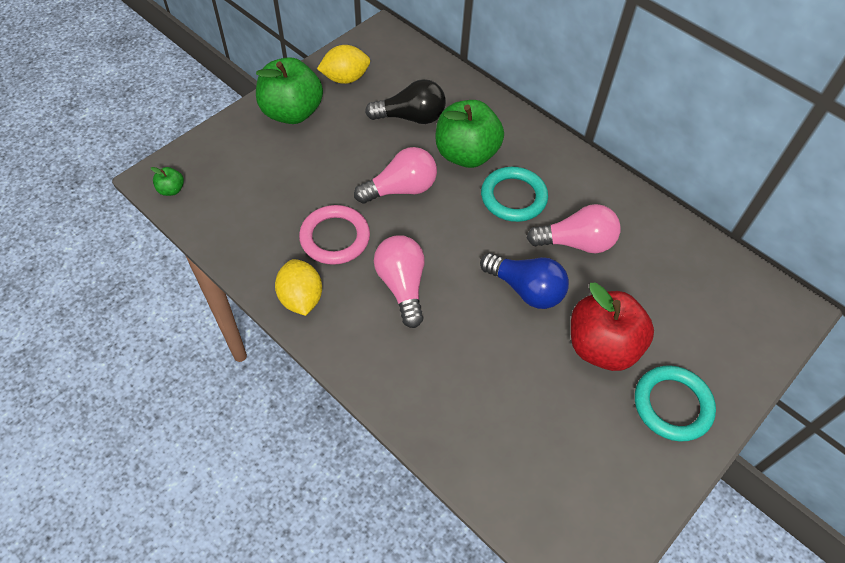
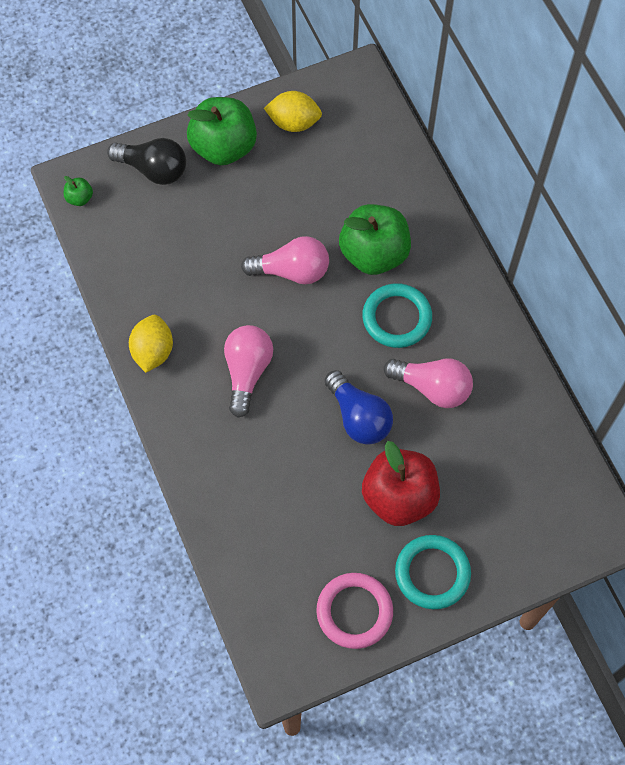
camera: 25 degrees right, 10 degrees up
pink ring [299,205,370,265] -> pink ring moved to [316,573,393,649]
black light bulb [365,79,446,124] -> black light bulb moved to [107,138,186,185]

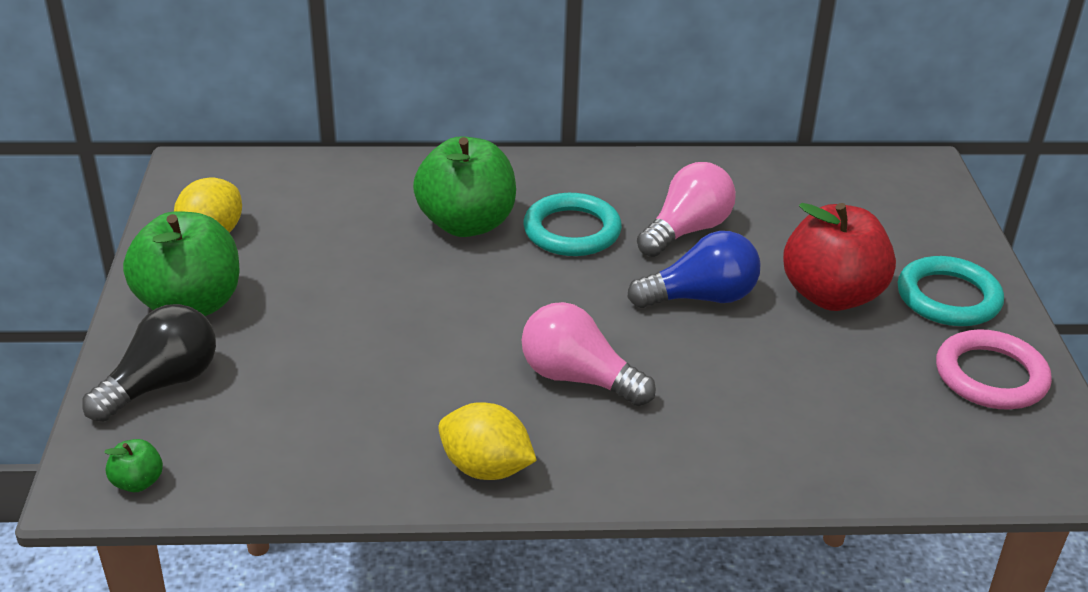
camera: 70 degrees left, 30 degrees down
pink light bulb [241,236,329,284] -> none

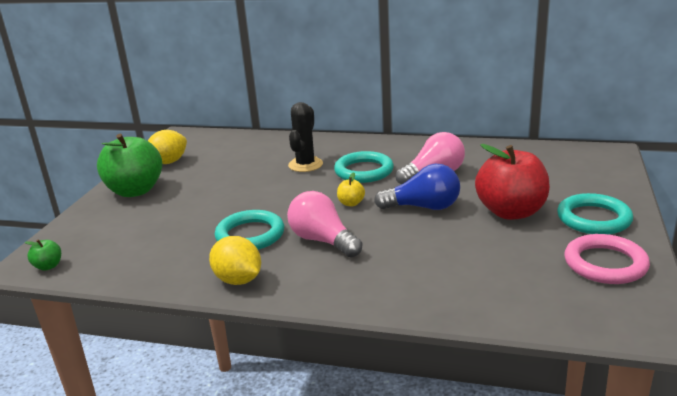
camera: 20 degrees right, 10 degrees down
black light bulb [82,304,216,422] -> none
green apple [413,136,516,237] -> black cactus [288,102,323,172]
none -> turquoise ring [215,210,284,250]
none -> yellow apple [337,172,365,206]

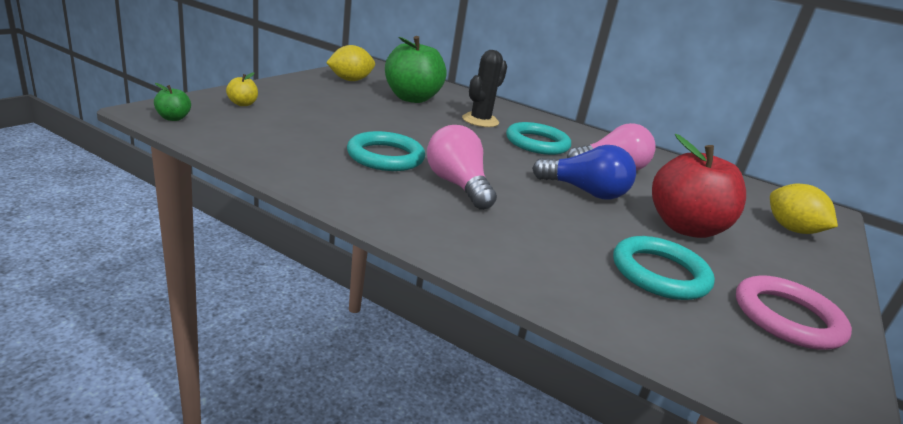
camera: 10 degrees right, 0 degrees up
green apple [97,134,162,197] -> green apple moved to [385,36,447,103]
yellow lemon [209,236,261,285] -> yellow lemon moved to [770,184,838,234]
yellow apple [337,172,365,206] -> yellow apple moved to [226,72,258,106]
turquoise ring [557,193,633,234] -> turquoise ring moved to [613,236,715,300]

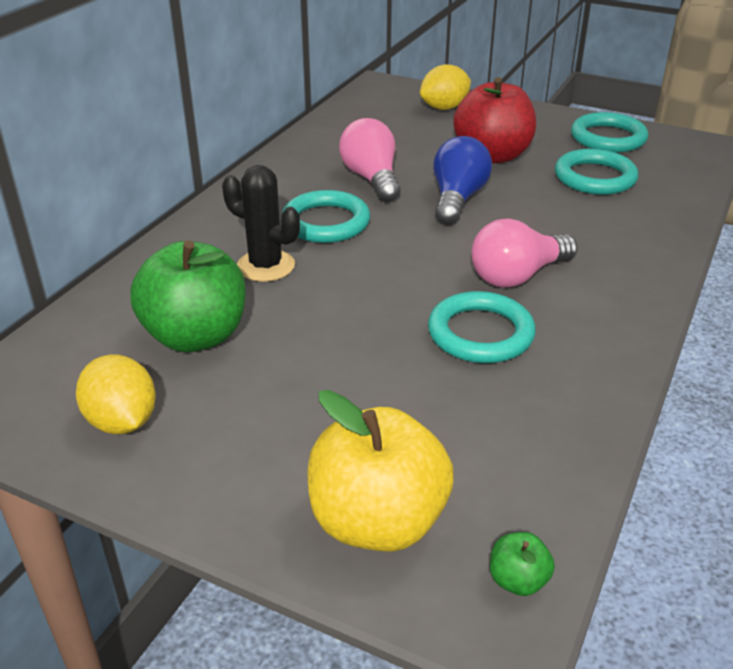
camera: 90 degrees left, 10 degrees up
yellow apple [226,72,258,106] -> yellow apple [307,390,454,552], size x2.40
pink ring [736,275,852,350] -> turquoise ring [571,112,648,152]

